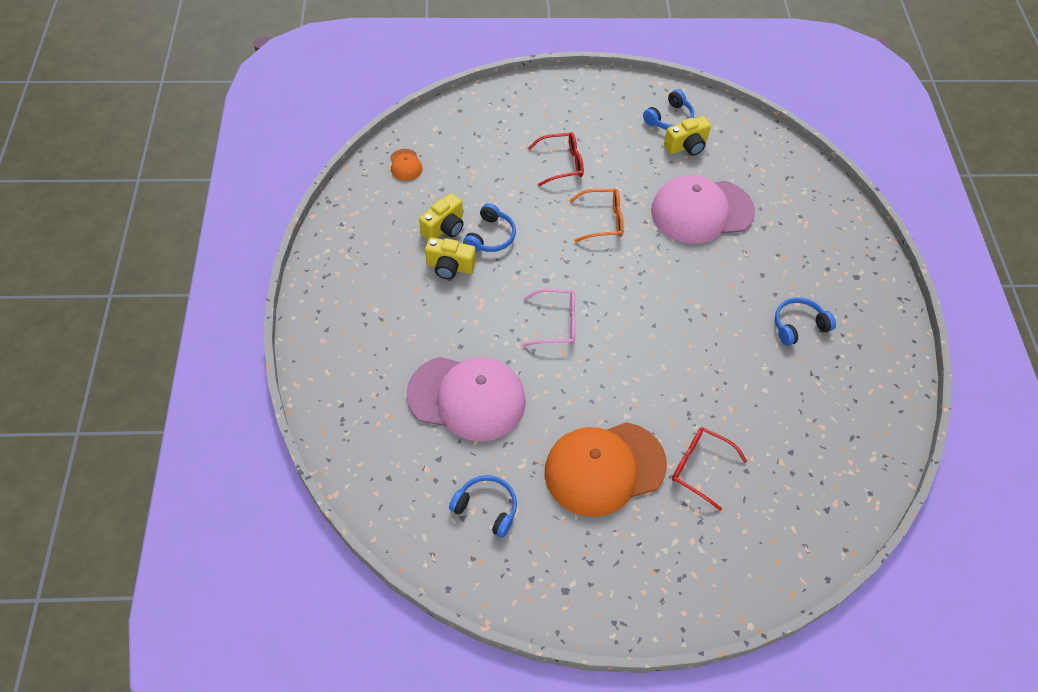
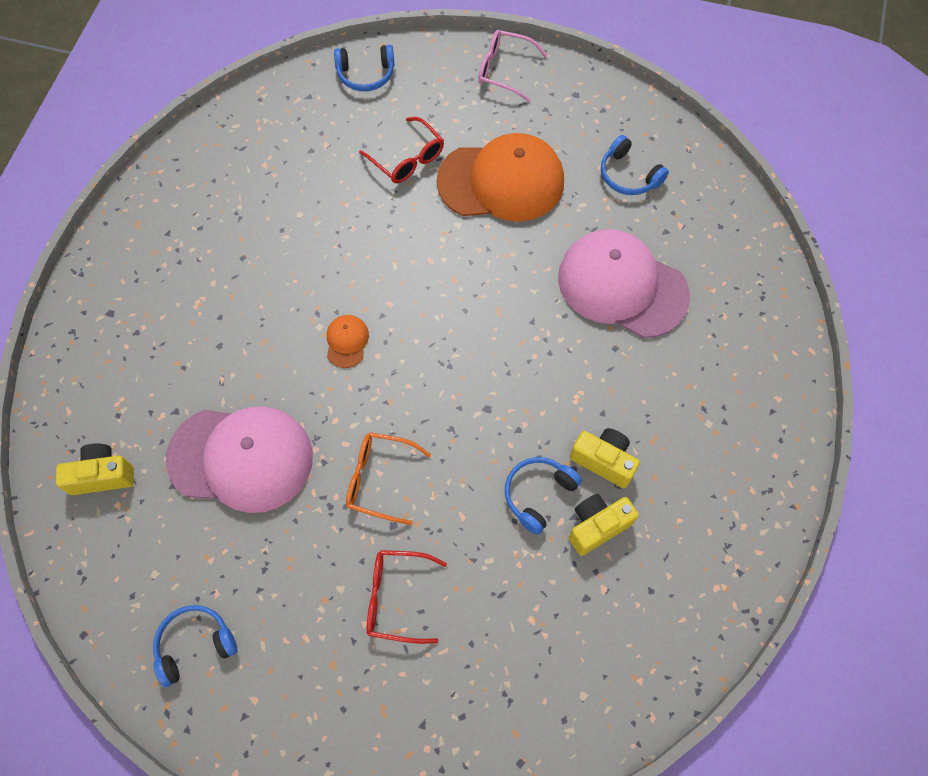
camera: 160 degrees left, 10 degrees up
orange cap [390,149,423,181] -> orange cap moved to [327,315,369,368]
pink glasses [522,289,576,347] -> pink glasses moved to [478,30,548,102]
yellow camera [664,116,711,156] -> yellow camera moved to [56,443,134,495]
blue headphones [775,297,836,346] -> blue headphones moved to [334,45,394,91]

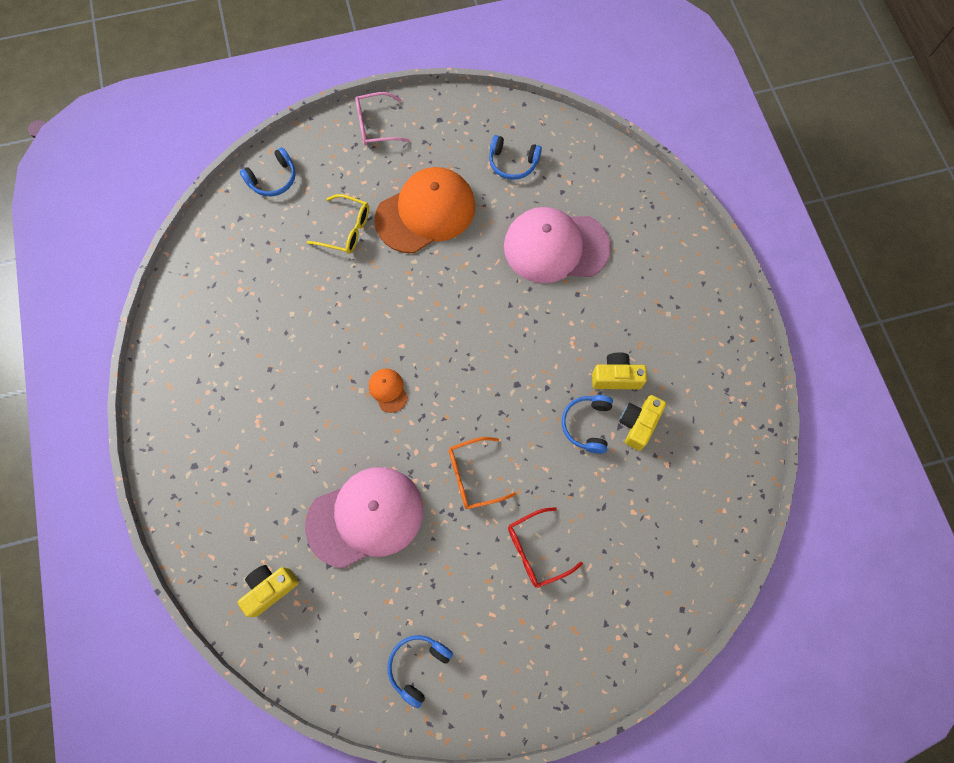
camera: 30 degrees left, 5 degrees up
red glasses [359,117,444,183] -> yellow glasses [307,194,369,254]

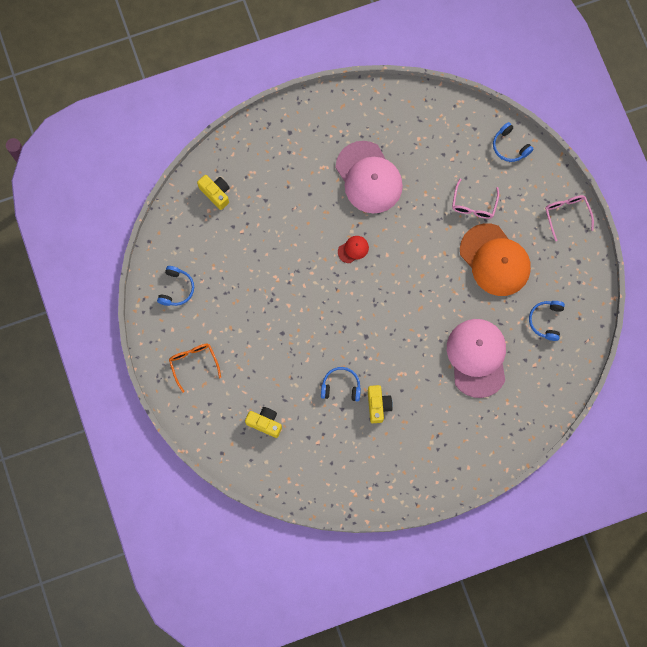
camera: 85 degrees right, 5 degrees up
pink cap [305,467,423,569] -> pink cap moved to [336,141,403,214]
yellow glasses [307,194,369,254] -> pink glasses [452,178,499,219]
orange cap [369,369,408,413] -> red cap [338,236,369,263]
blue headphones [387,635,453,708] -> blue headphones turned 75 degrees clockwise [157,266,194,306]
orange glasses [449,437,516,509] -> orange glasses moved to [169,344,221,393]
red glasses [508,507,583,588] -> none
yellow camera [619,395,666,451] -> yellow camera moved to [245,407,282,438]

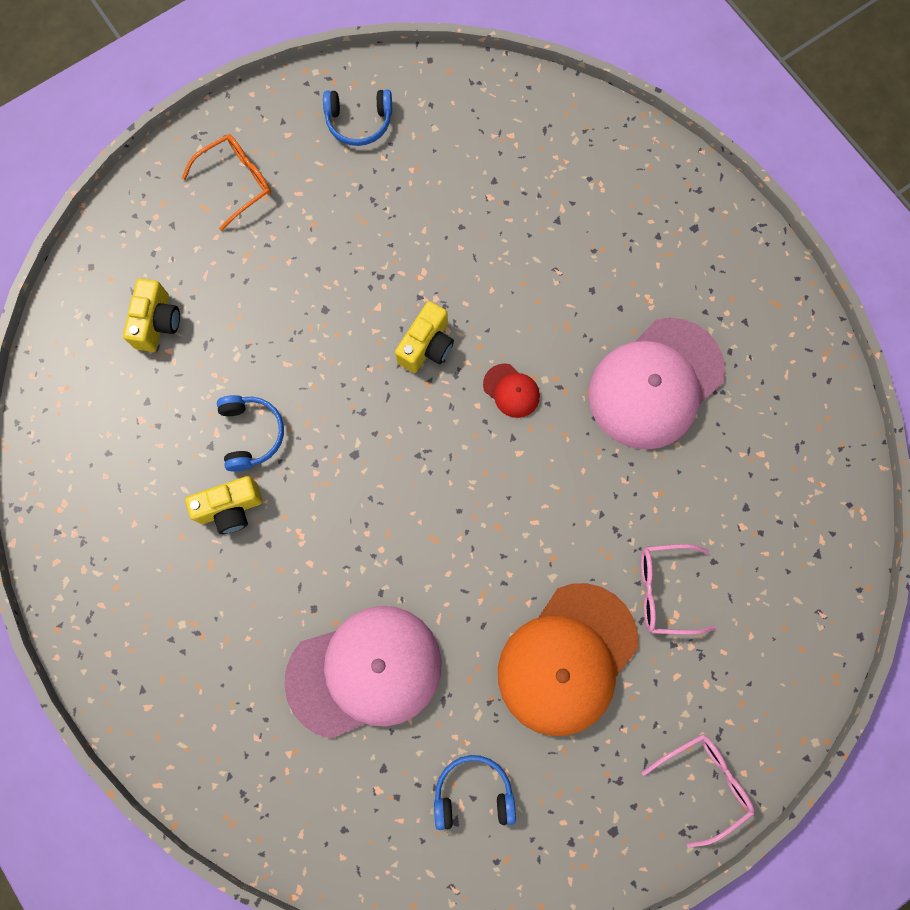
camera: 75 degrees right, 0 degrees up
yellow camera [197,175,230,210] -> yellow camera moved to [395,301,454,373]
blue headphones [493,122,533,162] -> none

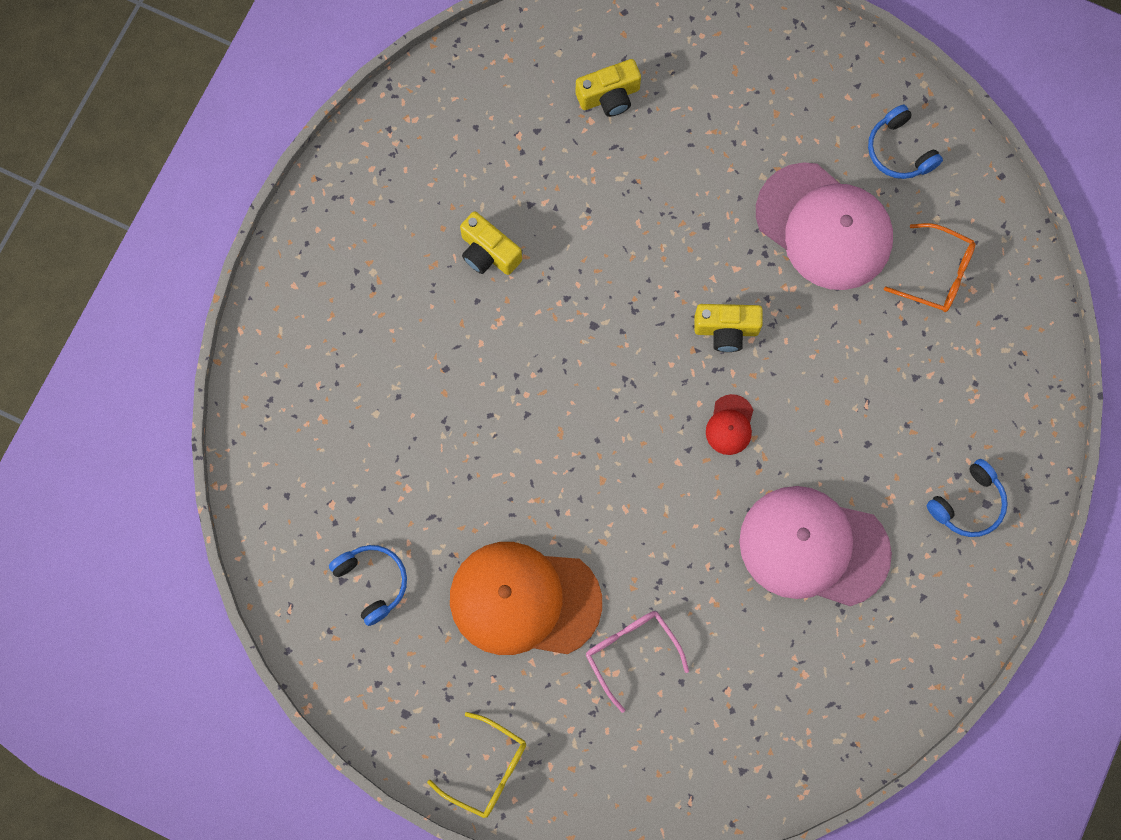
camera: 60 degrees right, 0 degrees up
orange glasses [182,134,271,231] -> orange glasses moved to [884,223,975,312]
blue headphones [217,395,284,472] -> blue headphones moved to [927,459,1008,537]
pink cap [284,606,442,739] -> pink cap moved to [756,162,893,290]
pink glasses [642,734,754,848] -> yellow glasses [427,712,526,818]

